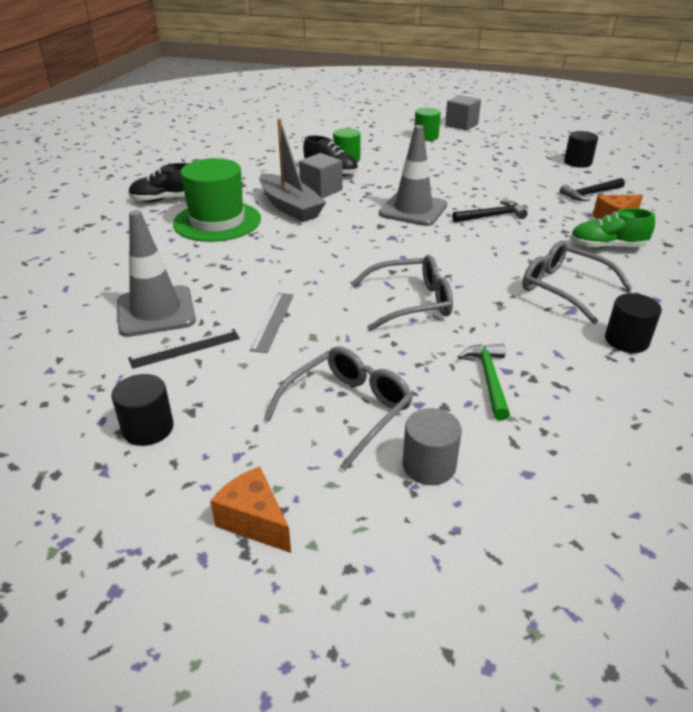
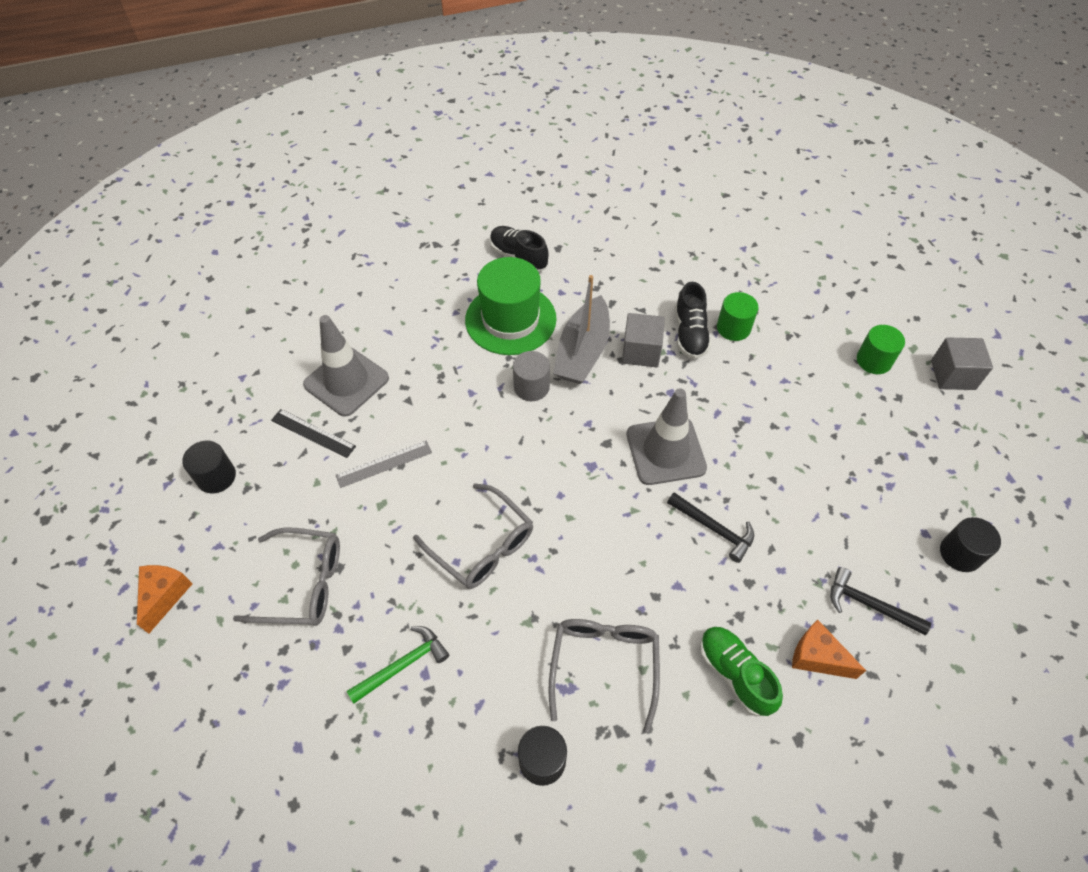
camera: 55 degrees right, 20 degrees up
grey cylinder [403,408,462,485] -> grey cylinder moved to [513,351,550,401]

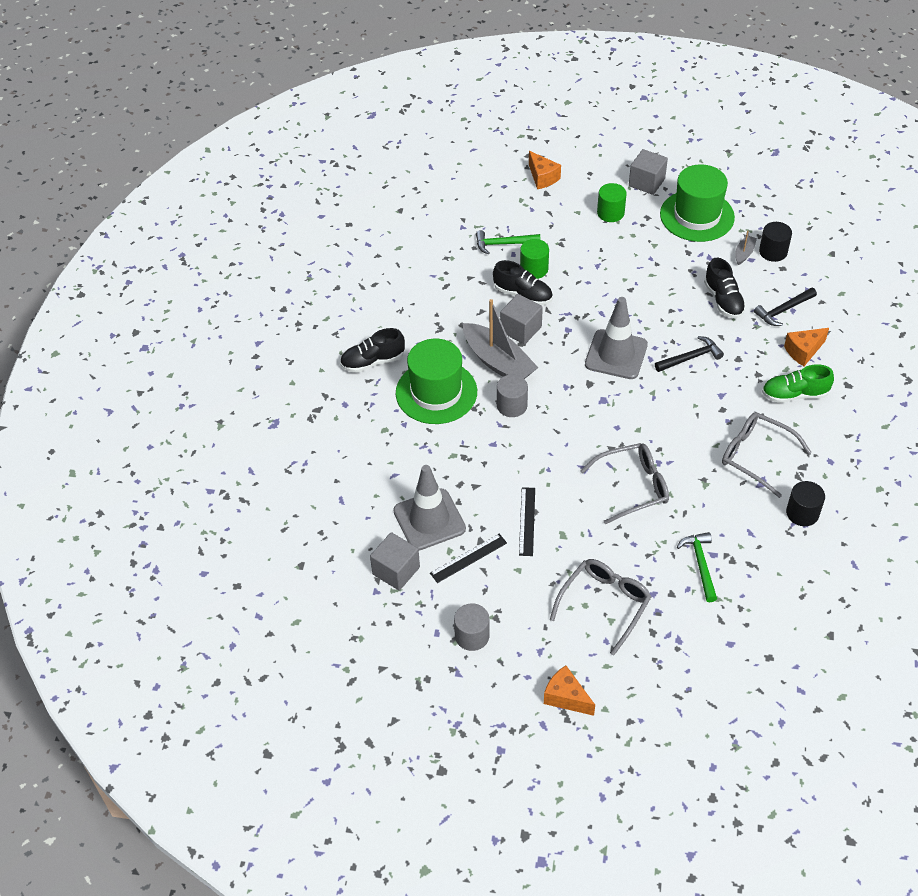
camera: 60 degrees left, 5 degrees down
black cylinder [182,441,236,493] -> grey cylinder [454,603,490,651]
grey ruler [336,441,432,488] -> black ruler [519,487,535,556]
none -> grey cube [370,532,420,591]
none -> green hammer [476,230,541,255]
none -> orange cheese [529,151,561,189]
none -> green hat [660,164,735,242]
none -> black shoe [704,258,746,318]
none -> grey boat [735,230,757,265]

